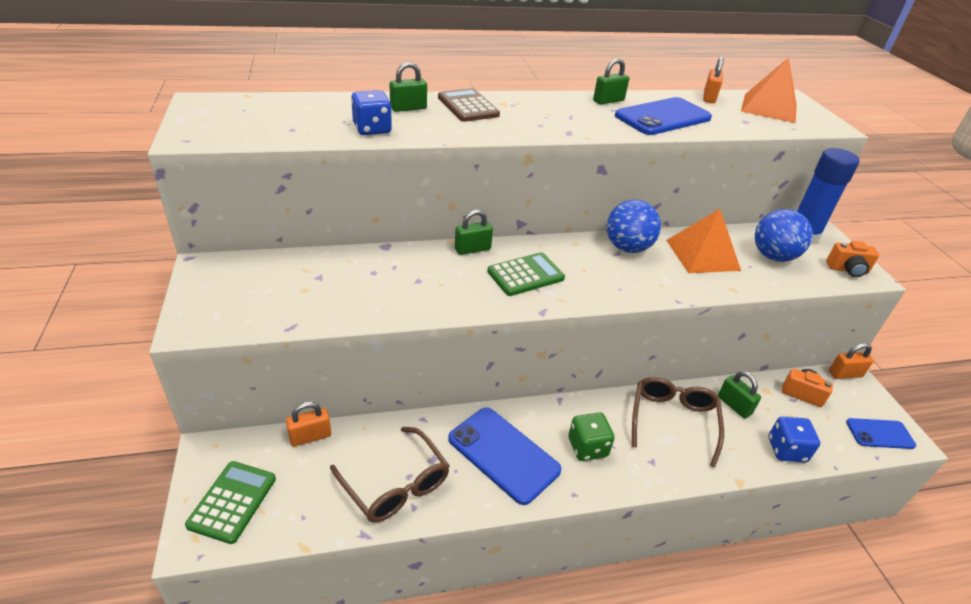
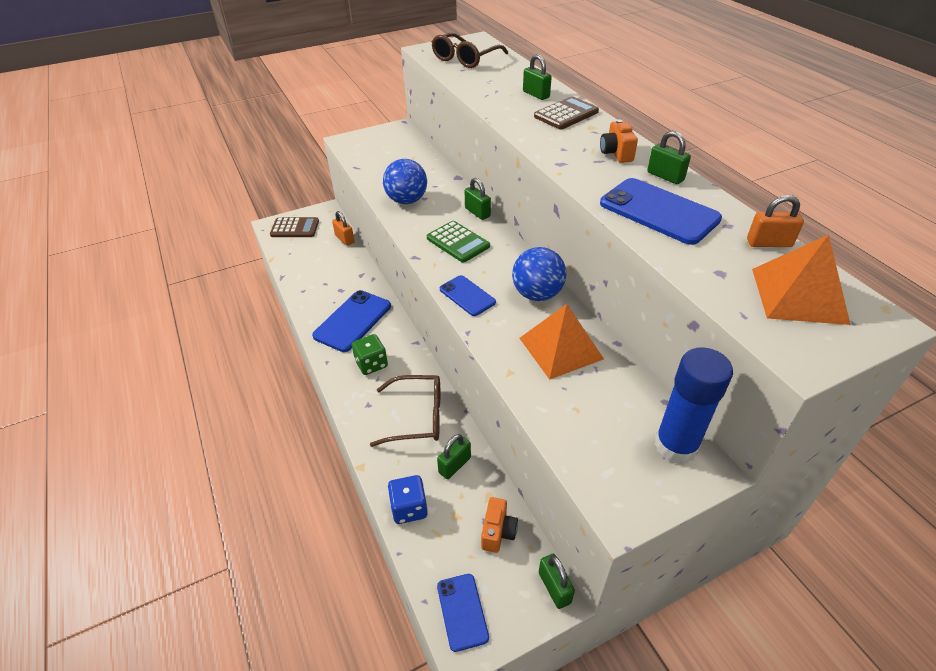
camera: 80 degrees right, 5 degrees up
green calculator [185,461,276,544] -> brown calculator [270,217,319,237]
brown glasses [330,427,450,523] -> brown glasses moved to [432,33,508,68]
blue dice [351,90,392,135] -> none
blue ball [755,209,813,262] -> blue ball moved to [383,159,427,204]
orange camera [826,241,879,277] -> orange camera moved to [600,119,638,163]
orange padlock [829,343,874,379] -> green padlock [539,554,575,609]
none -> blue phone [440,275,496,316]

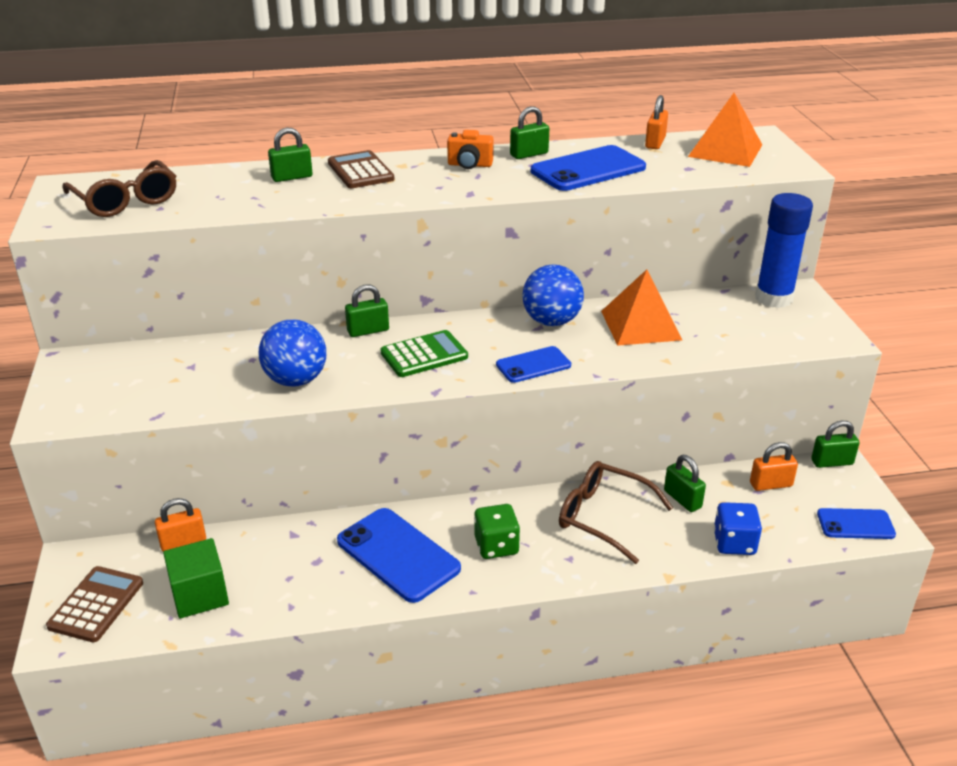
camera: 75 degrees left, 10 degrees down
brown glasses [370,375,440,447] -> brown glasses turned 75 degrees counterclockwise [559,461,673,564]
orange camera [481,497,518,553] -> orange padlock [750,442,798,491]
none -> green cube [163,538,229,618]

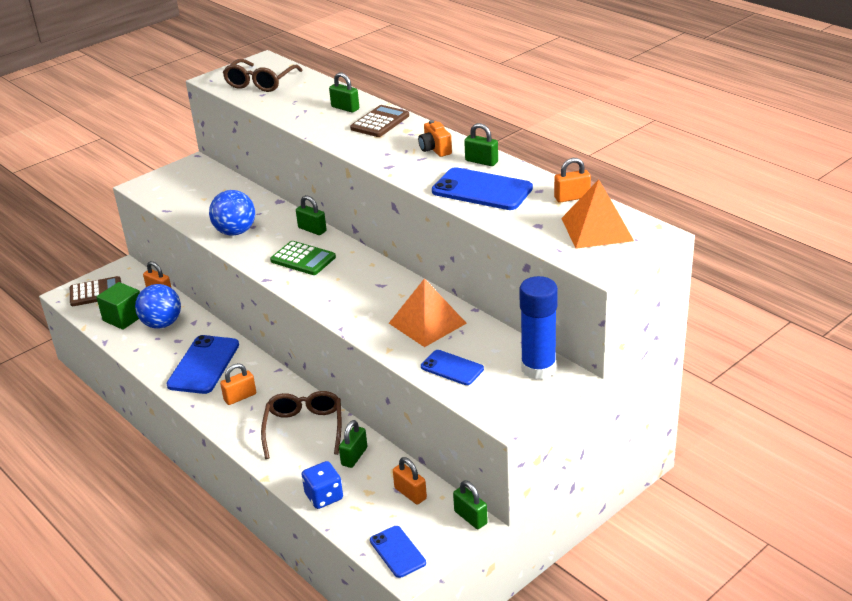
camera: 60 degrees right, 0 degrees up
green dice [474,504,520,559] -> orange padlock [220,363,256,405]
blue phone [496,346,571,383] -> blue phone moved to [421,350,484,385]
blue ball [522,264,584,326] -> blue ball moved to [135,284,181,329]

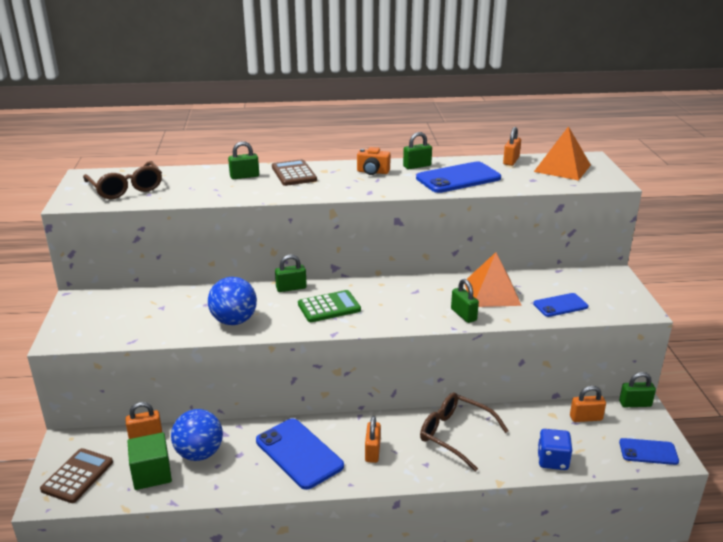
camera: 55 degrees left, 5 degrees down
green padlock [339,420,367,468] -> green padlock moved to [451,279,479,323]
blue glue stick [519,276,558,380] -> none

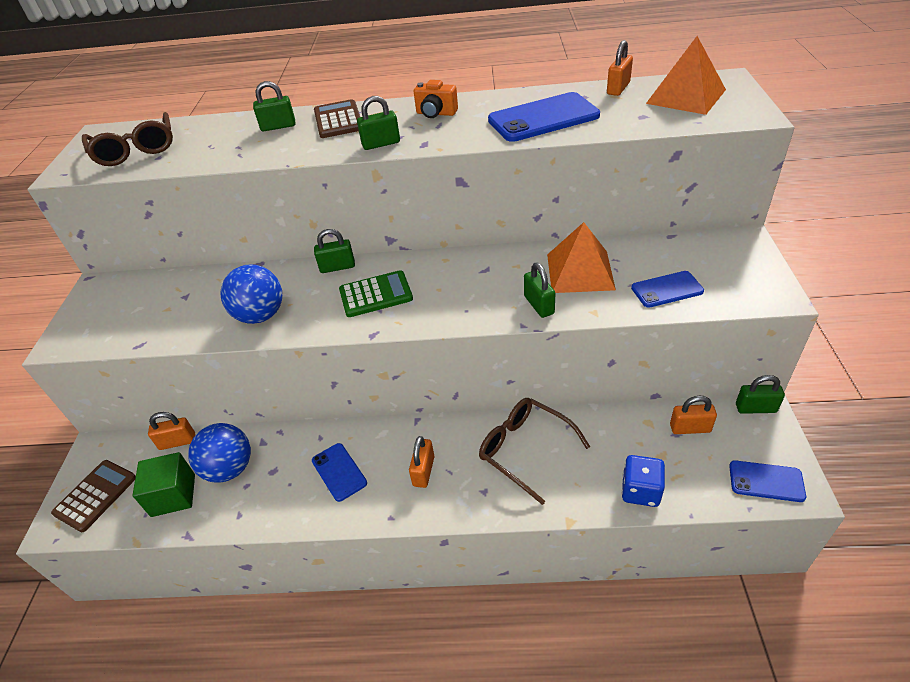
camera: 10 degrees right, 15 degrees up
blue phone [256,418,344,490] -> blue phone [312,443,367,502], size x0.59
green padlock [403,132,432,169] -> green padlock moved to [357,96,400,150]

